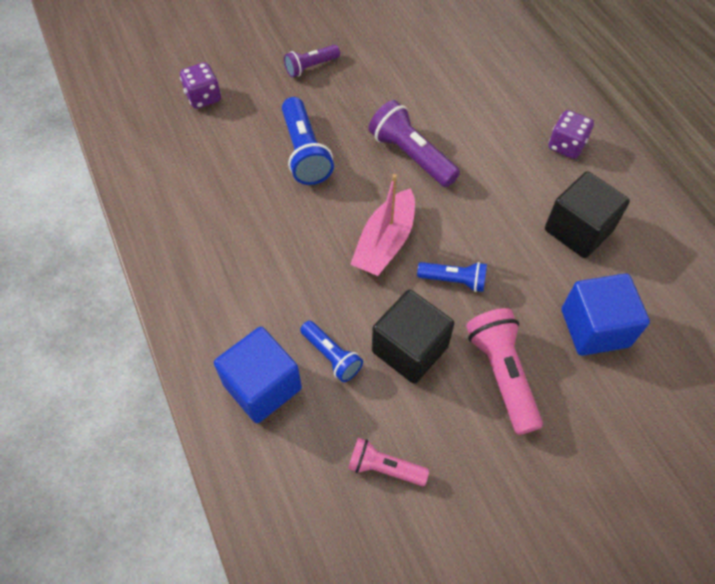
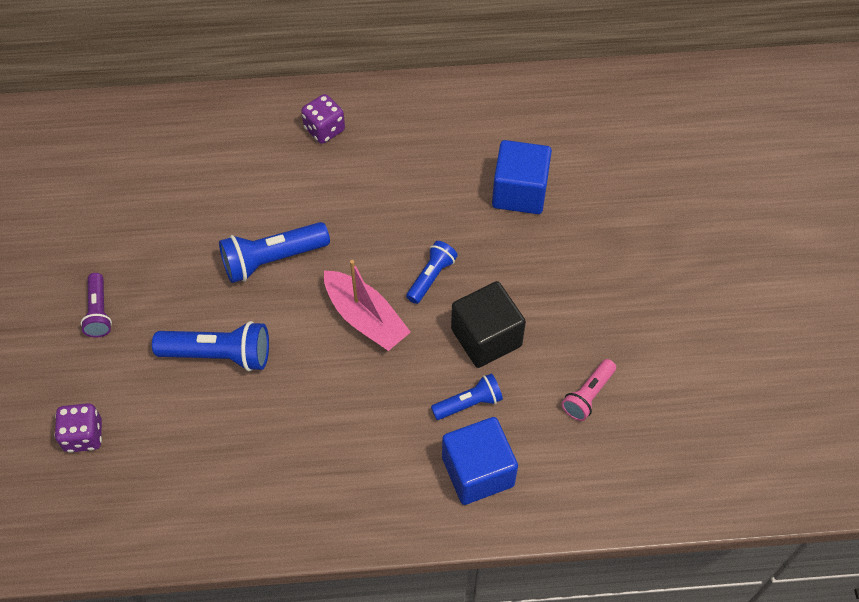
camera: 70 degrees left, 0 degrees up
purple flashlight [369,100,460,187] -> blue flashlight [219,222,330,283]
pink flashlight [466,308,543,435] -> none
black cube [545,171,630,258] -> none

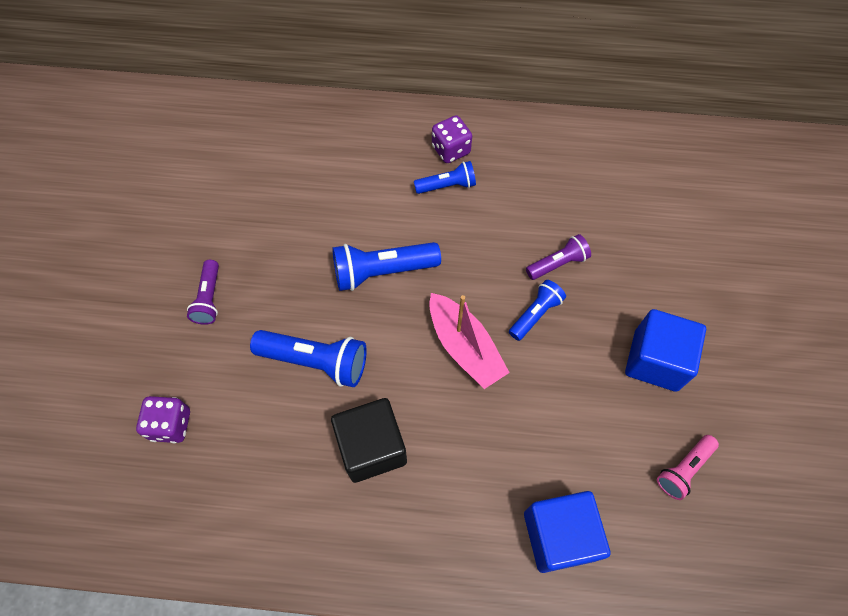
camera: 10 degrees right, 5 degrees up
blue flashlight [431,373,503,420] -> blue flashlight moved to [414,161,476,194]
black cube [451,281,526,368] -> black cube moved to [331,398,407,483]
blue cube [492,140,552,214] -> blue cube moved to [625,309,706,392]
none -> purple flashlight [526,234,591,280]

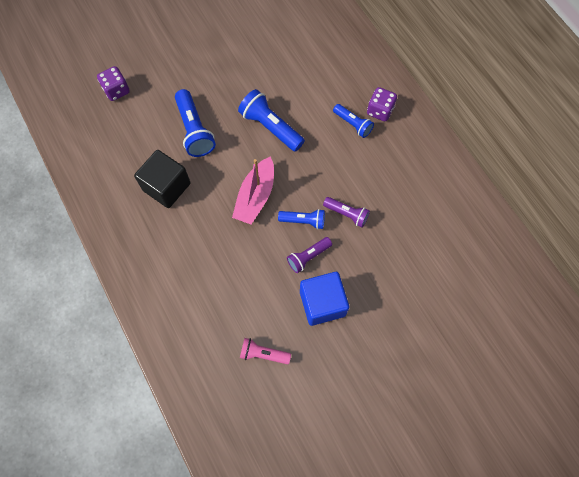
camera: 55 degrees right, 5 degrees up
purple flashlight [187,260,219,325] -> purple flashlight moved to [287,237,332,273]
blue cube [524,491,611,573] -> none

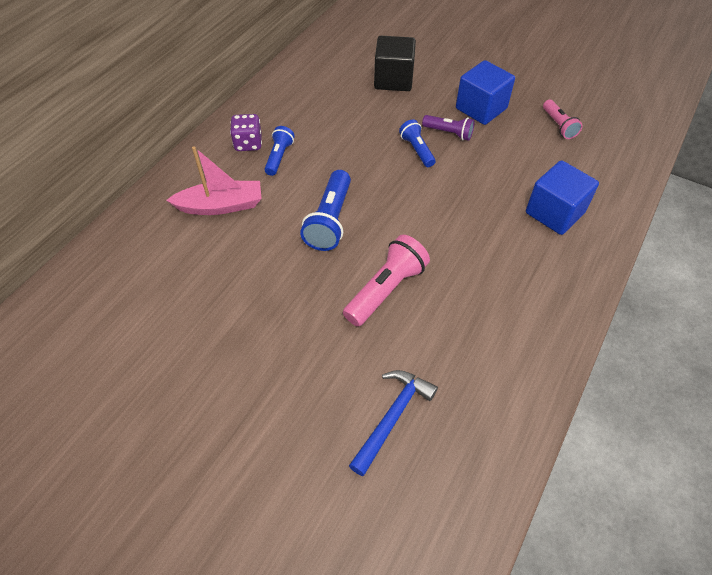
camera: 120 degrees left, 15 degrees down
purple dice [97,66,130,101] -> blue hammer [349,370,438,476]
black cube [134,150,190,208] -> black cube moved to [374,36,416,91]
blue flashlight [175,89,216,157] -> pink flashlight [343,235,430,326]
pink boat [232,156,274,224] -> pink boat moved to [166,146,262,215]
purple flashlight [323,197,370,227] -> none
none -> blue cube [526,160,599,235]

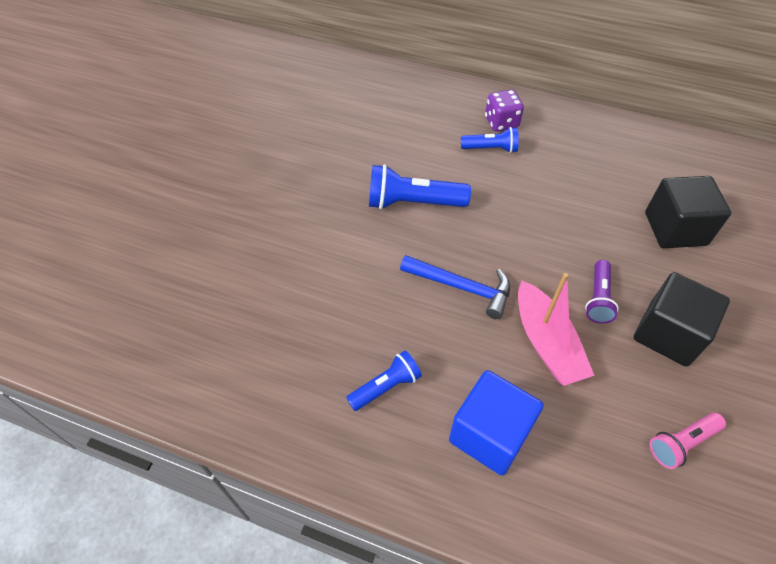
camera: 80 degrees right, 0 degrees up
pink boat [166,146,262,215] -> pink boat moved to [518,273,595,386]
pink flashlight [343,235,430,326] -> none
blue hammer [349,370,438,476] -> blue hammer moved to [400,255,510,319]
blue flashlight [399,120,436,167] -> blue flashlight moved to [346,351,422,411]
blue cube [456,60,515,125] -> black cube [634,272,730,367]

